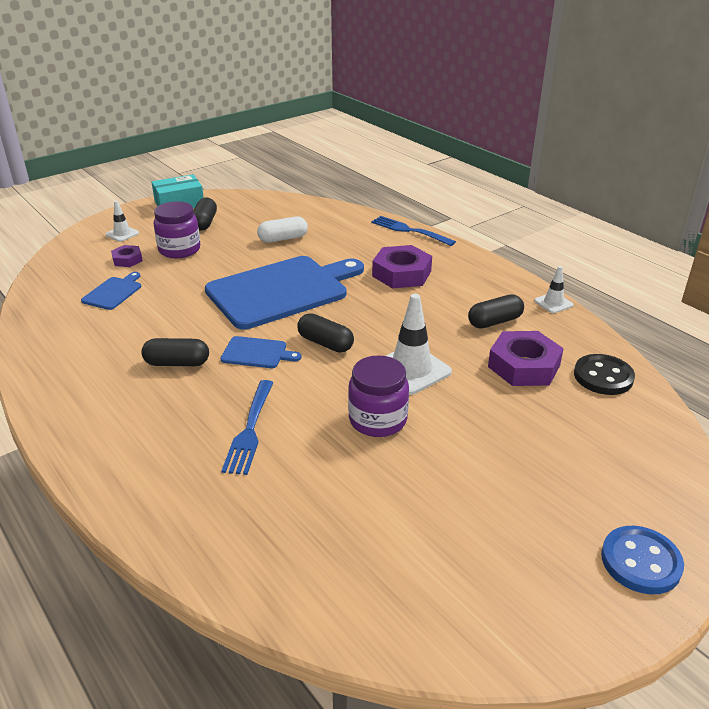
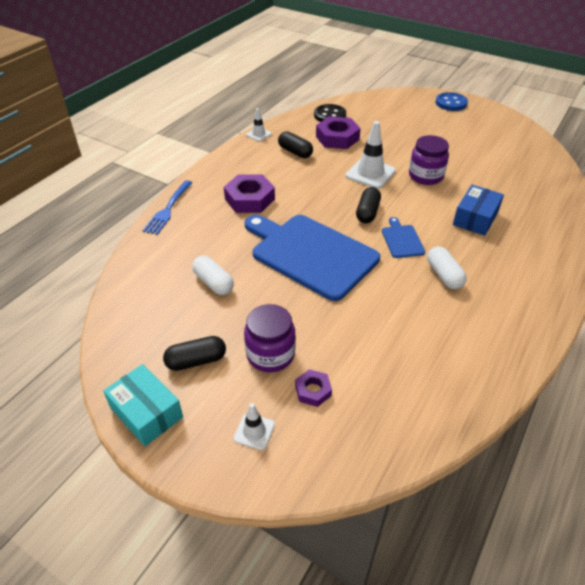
camera: 110 degrees left, 10 degrees up
blue cutting board [81,272,141,310] -> none
black capsule [141,338,209,366] -> white capsule [427,246,467,289]
blue fork [222,380,273,475] -> blue box [453,185,504,236]

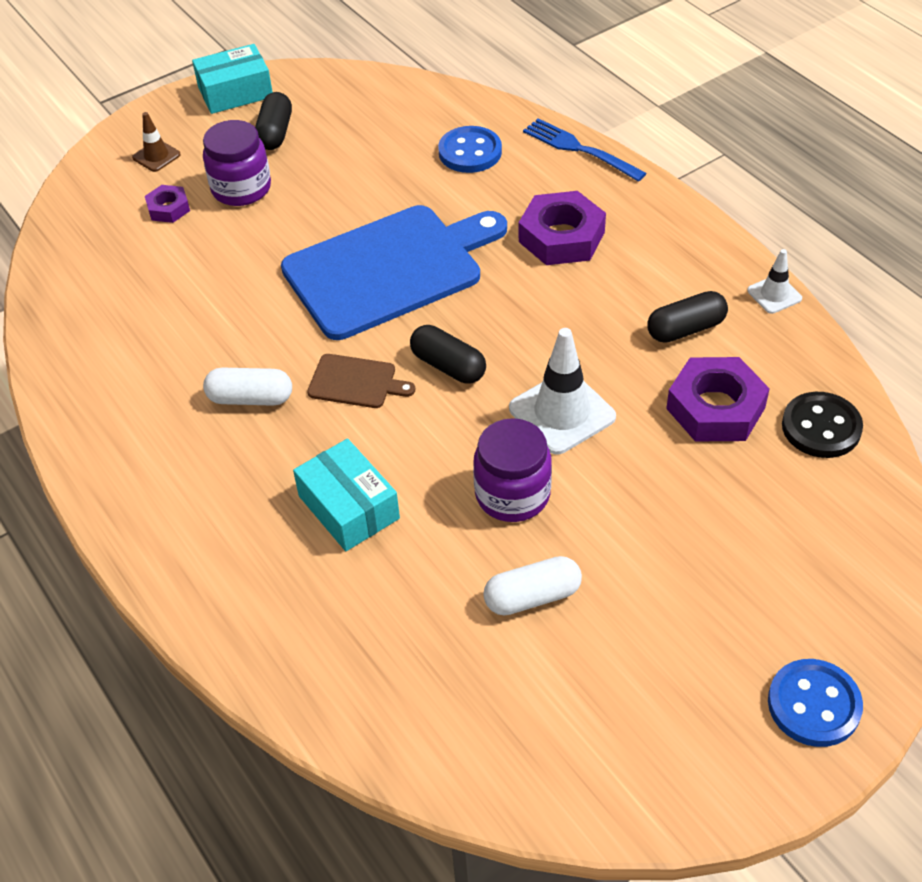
camera: 115 degrees right, 5 degrees up
white capsule [192,256,234,295] -> white capsule moved to [483,556,582,615]
white traffic cone [234,403,275,450] -> brown traffic cone [132,112,181,172]
blue cutting board [382,217,425,258] -> brown cutting board [307,354,415,408]
blue box [453,185,504,236] -> turquoise box [293,438,400,551]
none -> blue button [438,126,502,173]

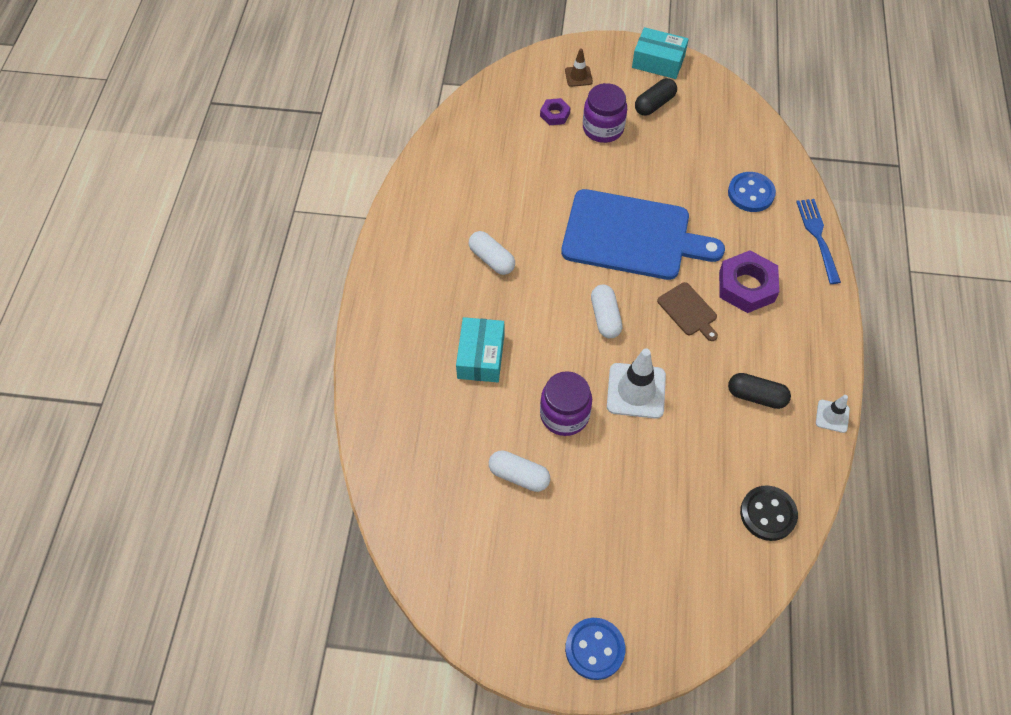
camera: 40 degrees right, 10 degrees up
brown cutting board [307,354,415,408] -> brown cutting board moved to [657,282,718,341]
black capsule [410,325,486,384] -> white capsule [591,285,622,338]
purple nut [666,357,770,441] -> none

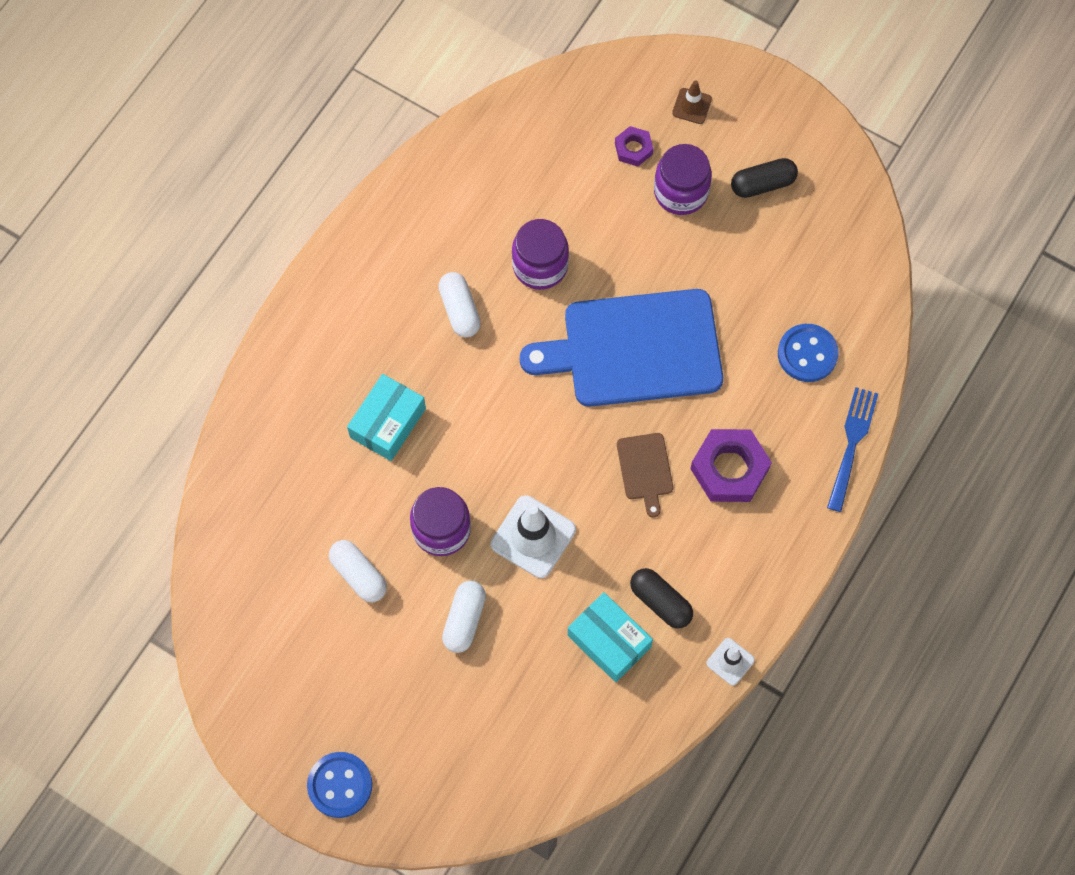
camera: 25 degrees right, 10 degrees up
blue cutting board [561,189,725,280] -> blue cutting board turned 135 degrees clockwise [520,289,723,407]
white capsule [591,285,622,338] -> white capsule moved to [442,581,486,653]
turquoise box [632,27,689,79] -> turquoise box moved to [567,592,653,682]
black button [740,485,798,541] -> none
none -> purple jar [512,219,569,290]

